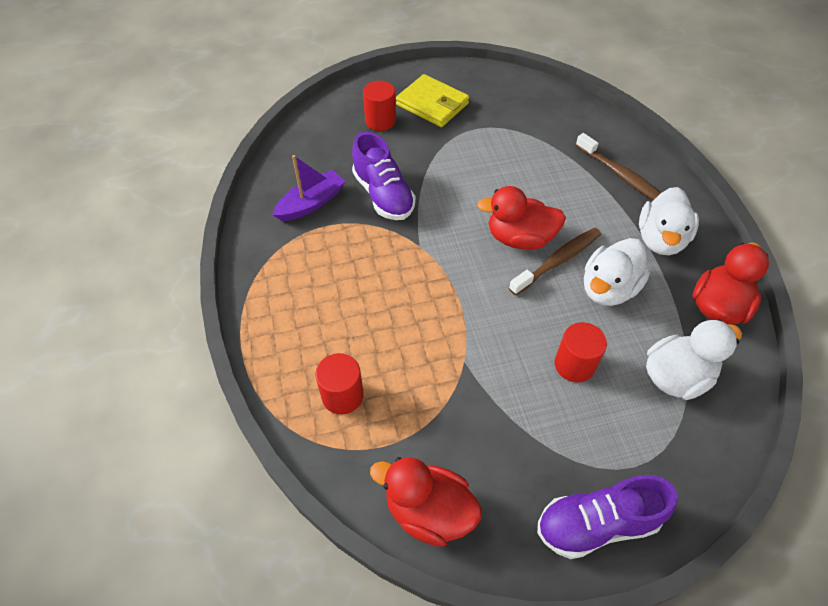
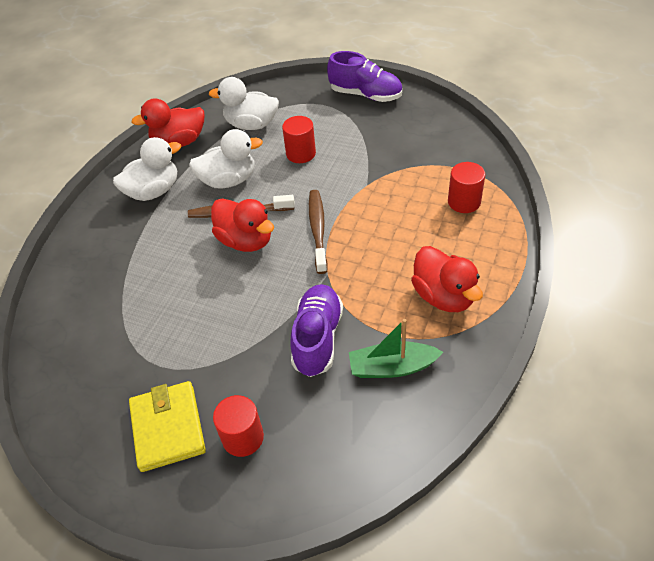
camera: 140 degrees left, 5 degrees down
purple boat [273,155,346,221] -> green boat [349,319,443,378]
red duck [370,457,482,547] -> red duck moved to [411,246,483,312]
brown toothbrush [576,133,661,200] -> brown toothbrush moved to [309,190,328,274]

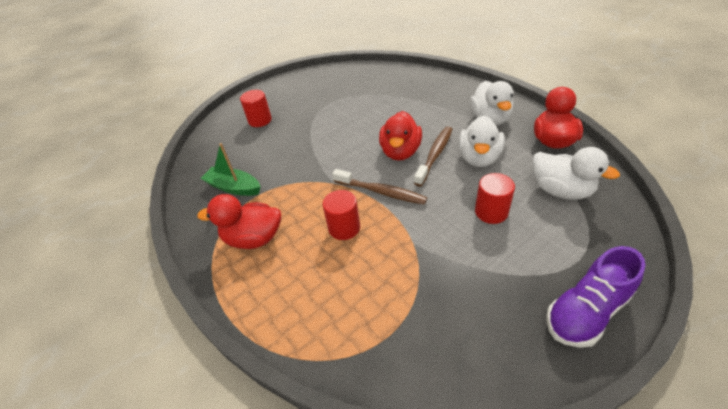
camera: 120 degrees right, 5 degrees down
yellow wallet [129,381,206,472] -> none
white duck [209,77,279,130] -> white duck turned 90 degrees clockwise [532,147,620,200]
red duck [211,198,274,252] -> red duck turned 60 degrees counterclockwise [379,111,422,161]
purple shoe [290,284,343,377] -> none
green boat [349,319,443,378] -> green boat turned 90 degrees counterclockwise [201,143,261,196]
red cylinder [448,162,486,213] -> red cylinder moved to [323,190,360,240]

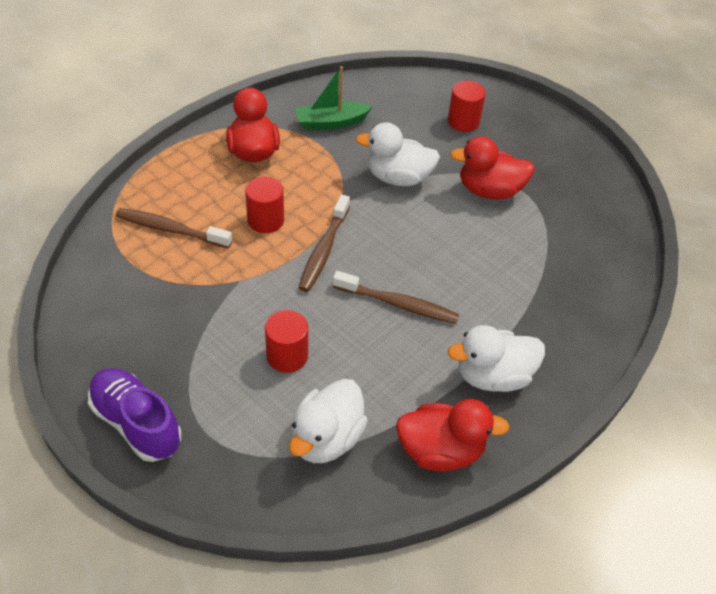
camera: 75 degrees right, 5 degrees up
green boat [201,143,261,196] -> green boat turned 120 degrees counterclockwise [295,66,372,130]
red duck [379,111,422,161] -> red duck moved to [450,136,535,199]
white duck [459,115,505,167] -> white duck moved to [356,122,440,186]
none -> brown toothbrush [116,208,232,248]

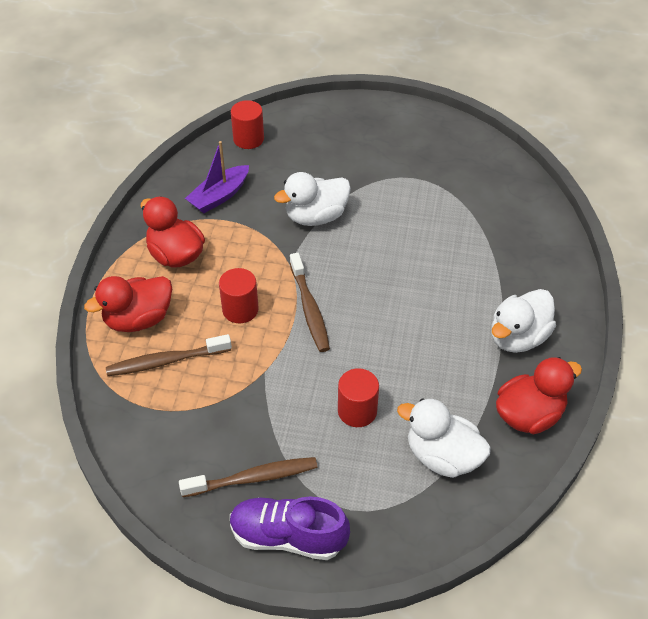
camera: 30 degrees left, 0 degrees up
white duck [289,379,368,463] -> white duck turned 120 degrees clockwise [397,398,491,478]
green boat [295,66,372,130] -> purple boat [185,141,249,213]
brown toothbrush [333,271,459,324] -> brown toothbrush moved to [179,457,318,497]
red cylinder [448,81,486,132] -> red cylinder moved to [231,100,264,149]
red duck [450,136,535,199] -> red duck moved to [84,276,172,332]

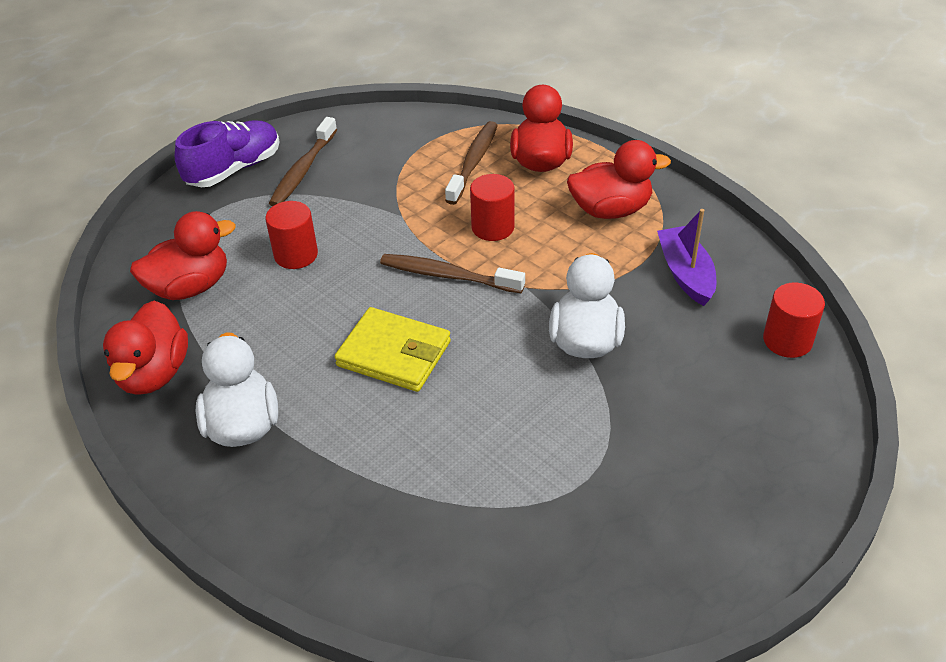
camera: 125 degrees right, 5 degrees down
white duck [397,398,491,478] -> red duck [130,211,235,300]
none -> yellow wallet [335,307,451,392]

